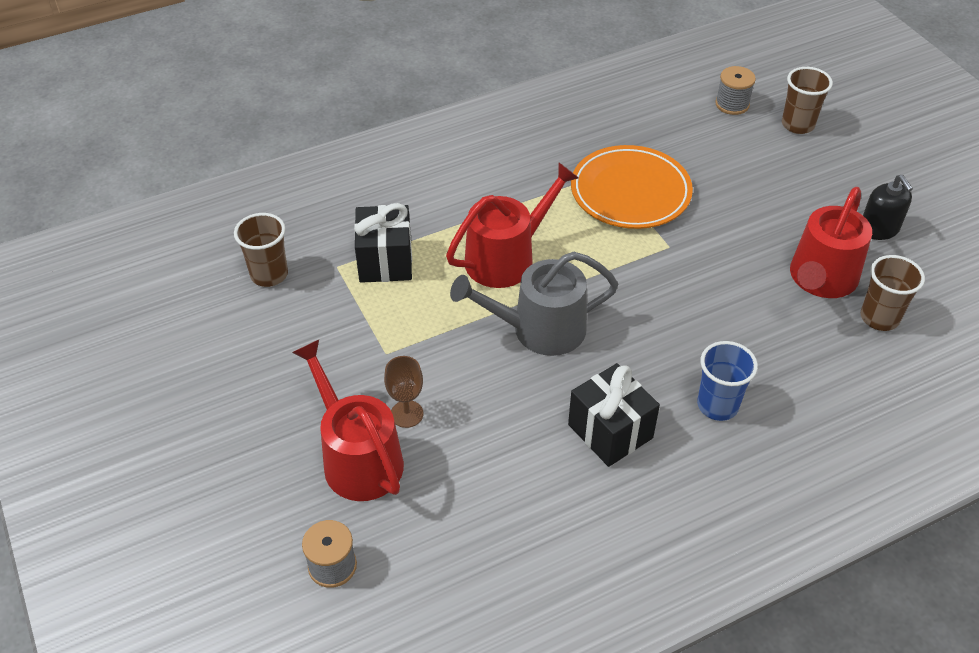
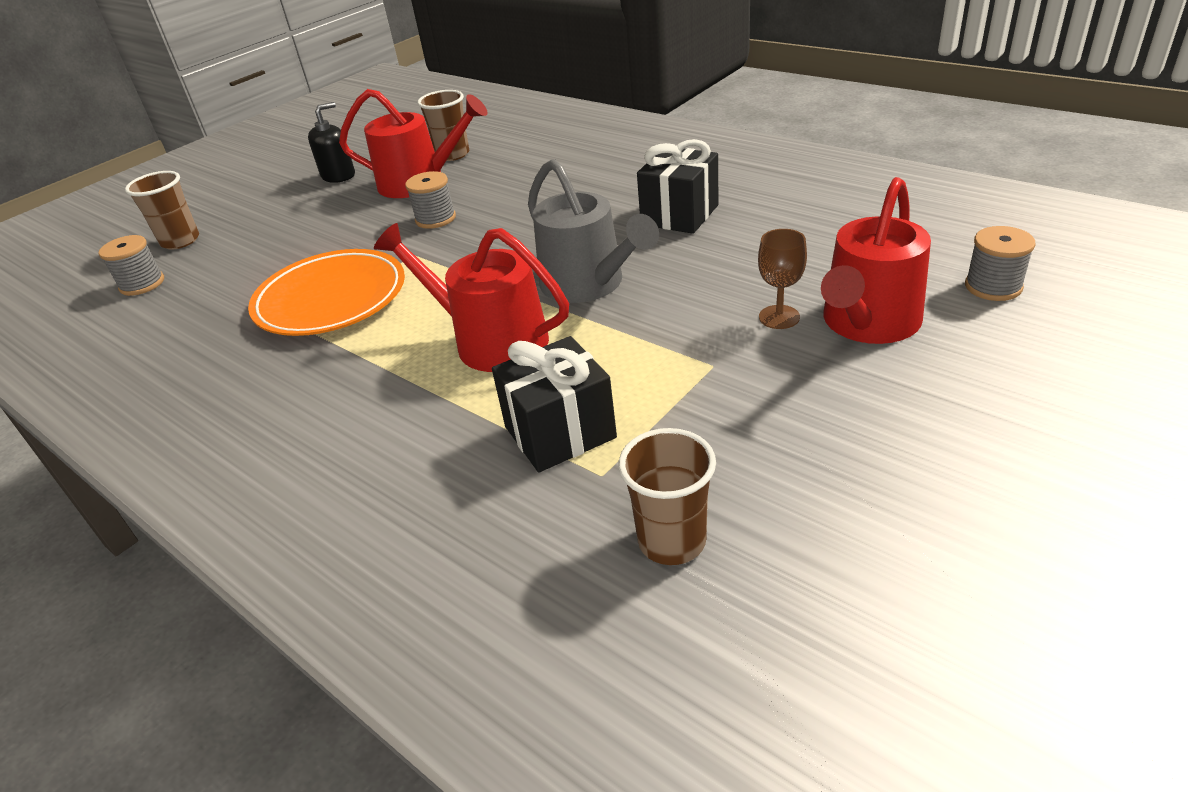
camera: 110 degrees left, 10 degrees down
blue cup [697,341,758,421] -> none
none -> grey spool [405,171,456,229]

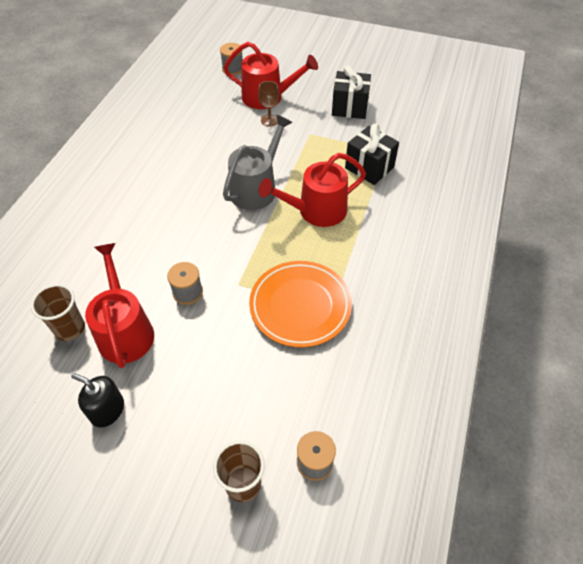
camera: 115 degrees left, 15 degrees up
red watering can [374,223,569,372] -> red watering can turned 60 degrees clockwise [259,153,366,227]
brown cup [619,428,716,565] -> none
black gift [637,139,718,234] -> black gift moved to [332,65,371,119]

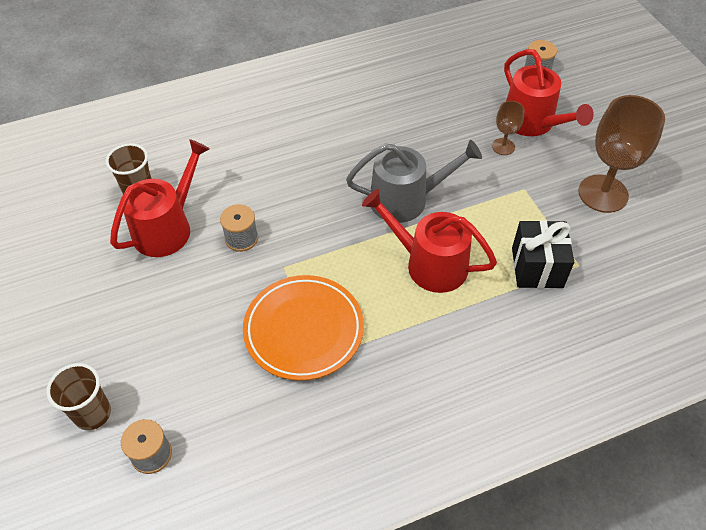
camera: 50 degrees right, 0 degrees up
black soap dispenser [71,373,124,427] -> none
black gift [332,65,371,119] -> brown goblet [578,95,665,213]

